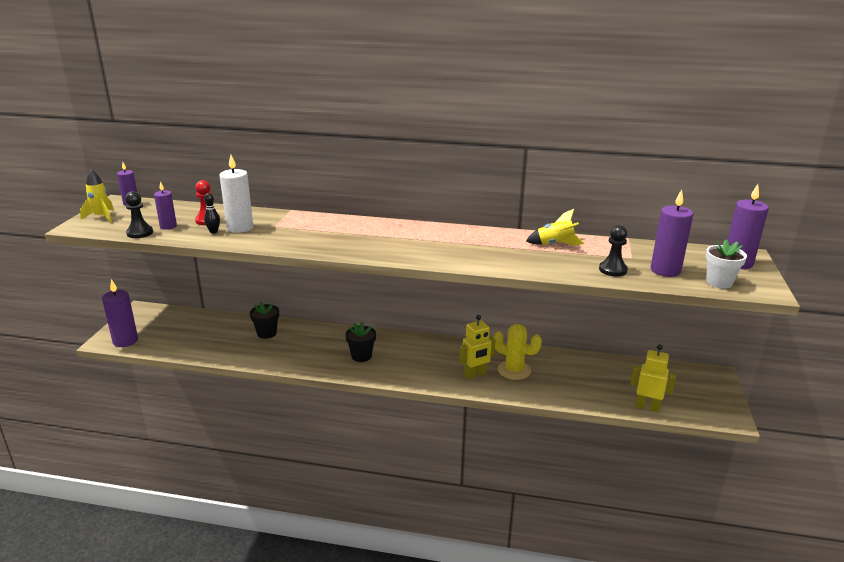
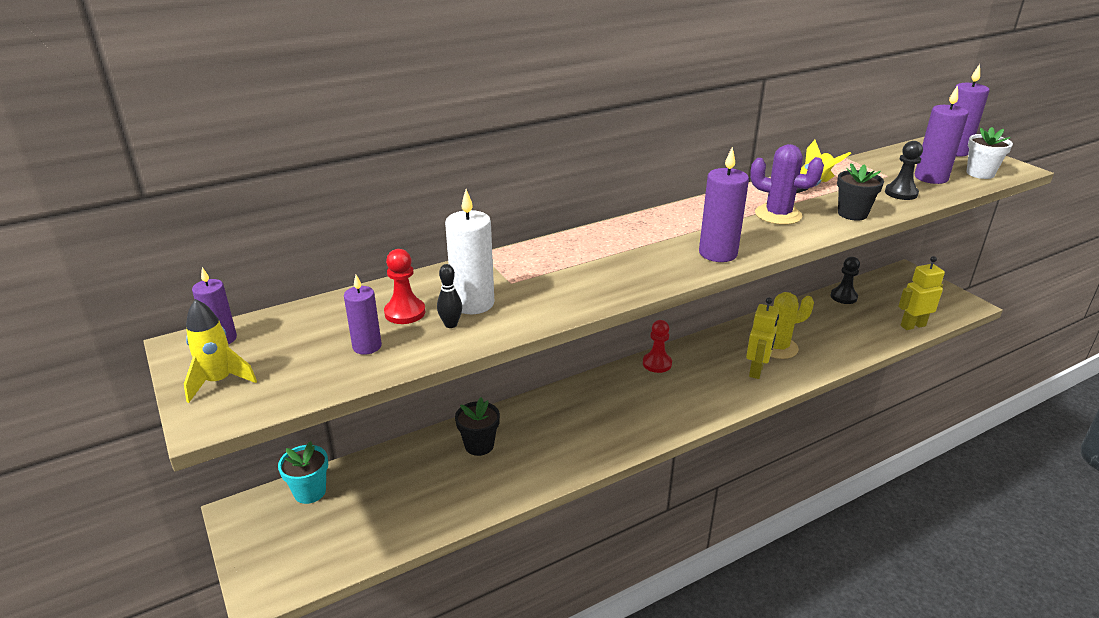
camera: 40 degrees left, 5 degrees up
purple candle [102,279,138,347] -> purple candle moved to [699,147,749,262]
black pawn [125,191,153,238] -> black pawn moved to [831,257,860,304]
black flower pot [345,322,376,362] -> black flower pot moved to [837,163,884,221]
none -> turquoise flower pot [278,441,328,504]
none -> red pawn [643,320,672,373]
none -> purple cactus [750,144,824,225]

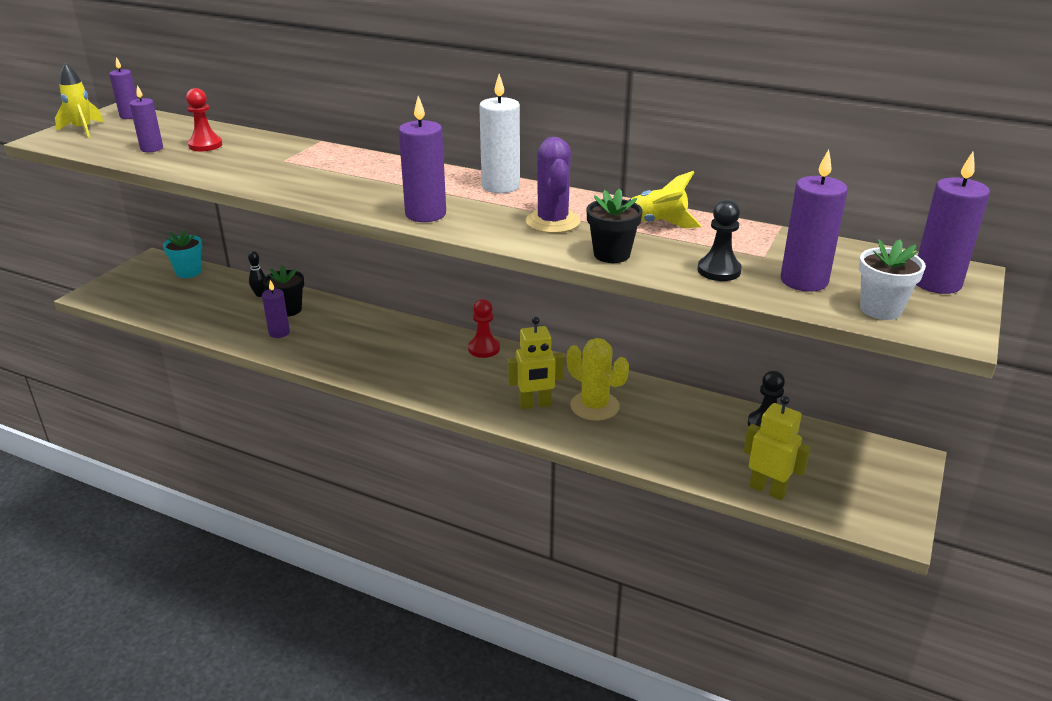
camera: 55 degrees right, 0 degrees up
black bowling pin [437,264,462,328] -> black bowling pin moved to [248,251,266,297]
white candle [445,189,494,314] -> white candle moved to [479,74,520,193]
none -> purple candle [262,280,290,338]

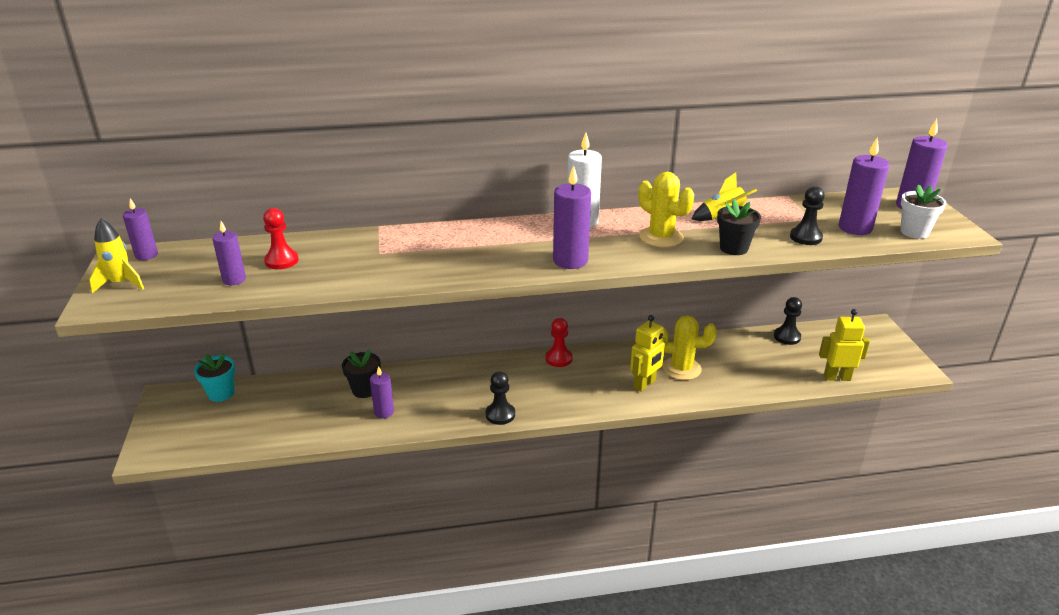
camera: 35 degrees left, 0 degrees up
black bowling pin [248,251,266,297] -> none
purple cactus [526,137,580,233] -> yellow cactus [638,172,694,248]
none -> black pawn [486,371,515,425]

